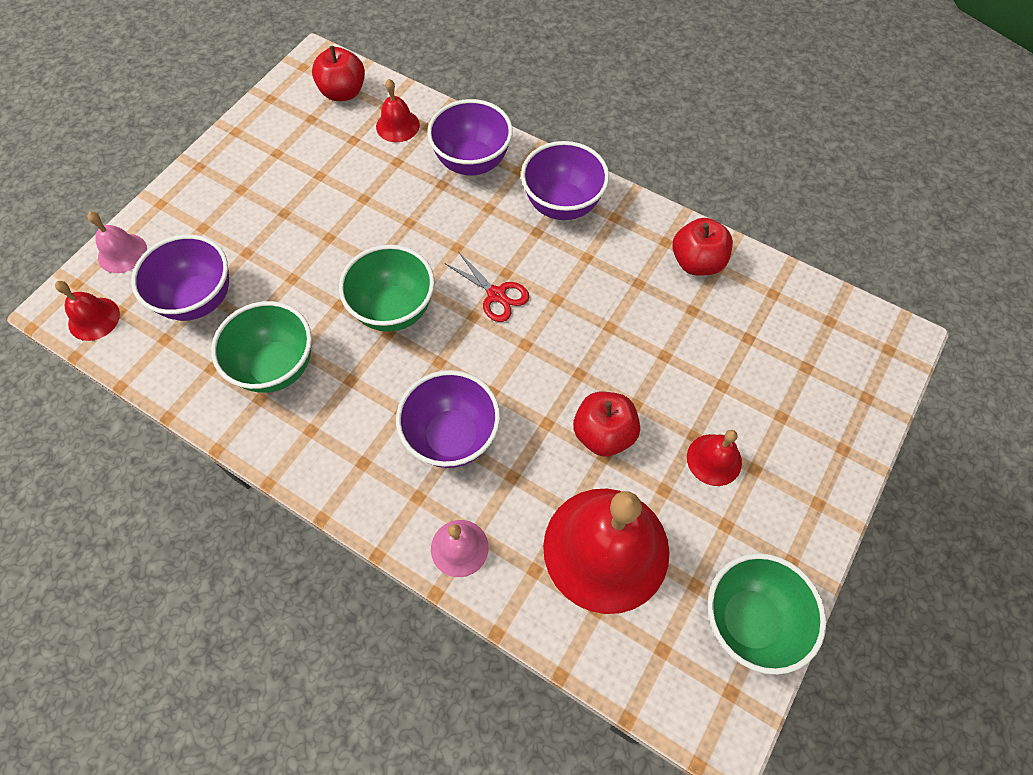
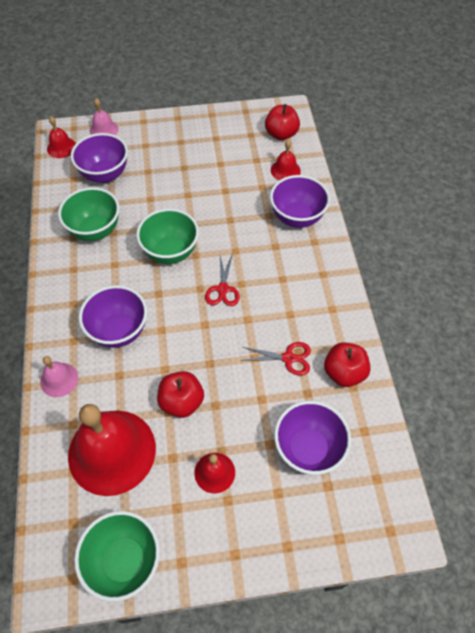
camera: 50 degrees right, 5 degrees down
purple bowl [521,141,609,220] -> purple bowl moved to [274,401,351,475]
none -> red scissors [241,342,311,375]

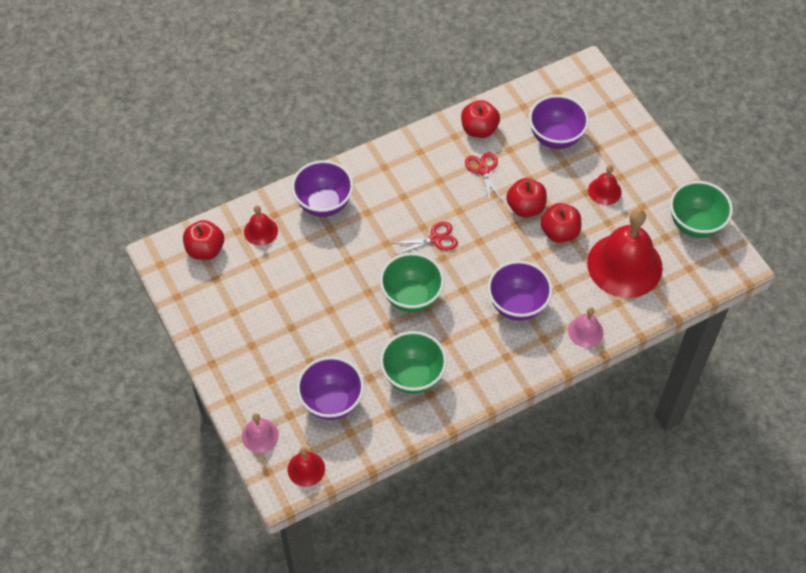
camera: 110 degrees left, 0 degrees up
none -> red apple [506,178,547,217]

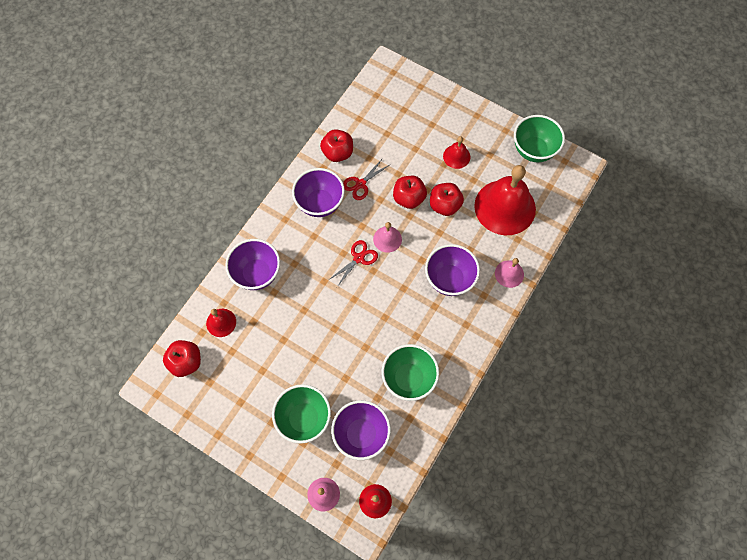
camera: 30 degrees left, 10 degrees up
green bowl [380,253,444,312] -> green bowl moved to [272,384,331,444]
red scissors [465,152,503,204] -> red scissors turned 90 degrees counterclockwise [343,158,389,200]
purple bowl [529,95,589,149] -> purple bowl moved to [292,168,345,217]
none -> pink bell [373,222,402,253]

